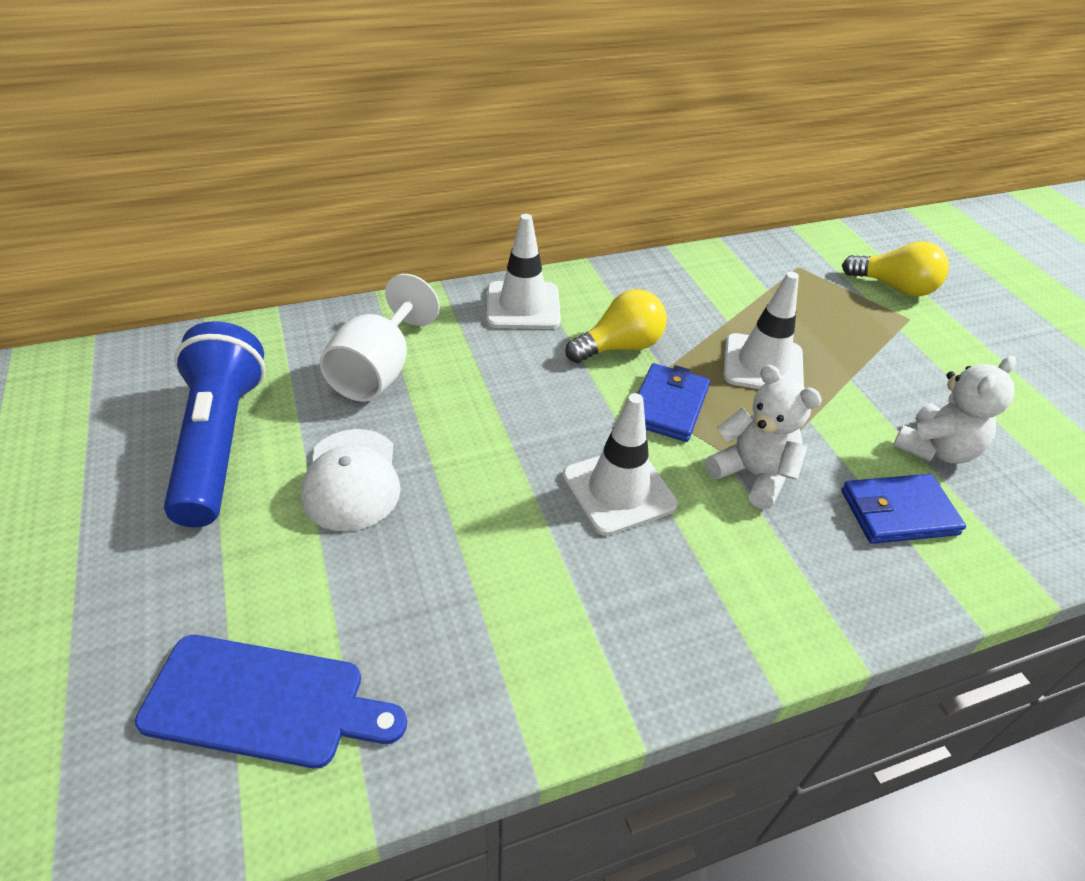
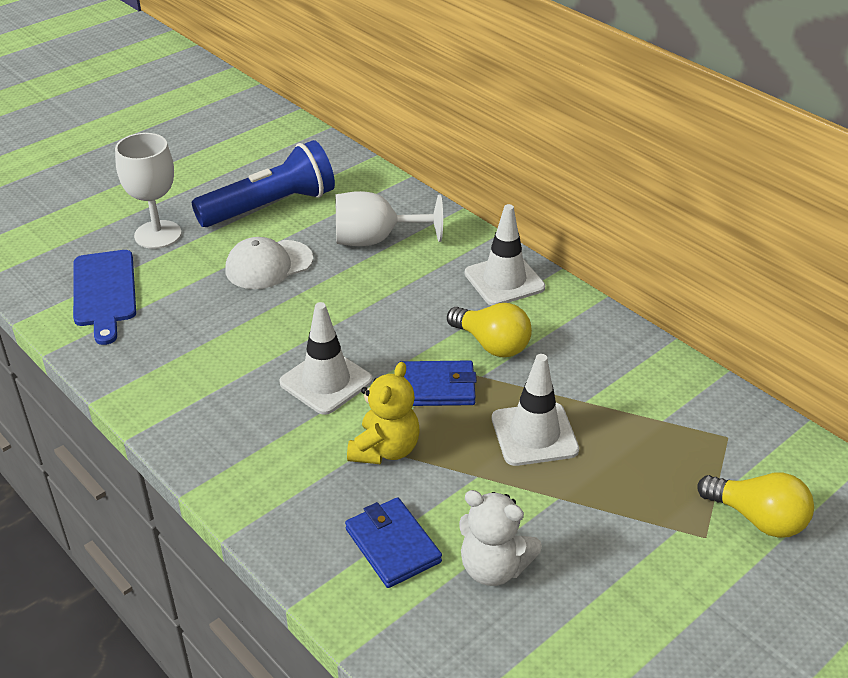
camera: 70 degrees right, 5 degrees down
white teddy bear [706,365,822,509] -> yellow teddy bear [347,362,420,464]
yellow light bulb [842,241,949,296] -> yellow light bulb turned 60 degrees counterclockwise [697,472,814,538]
none -> white goblet [115,133,182,249]

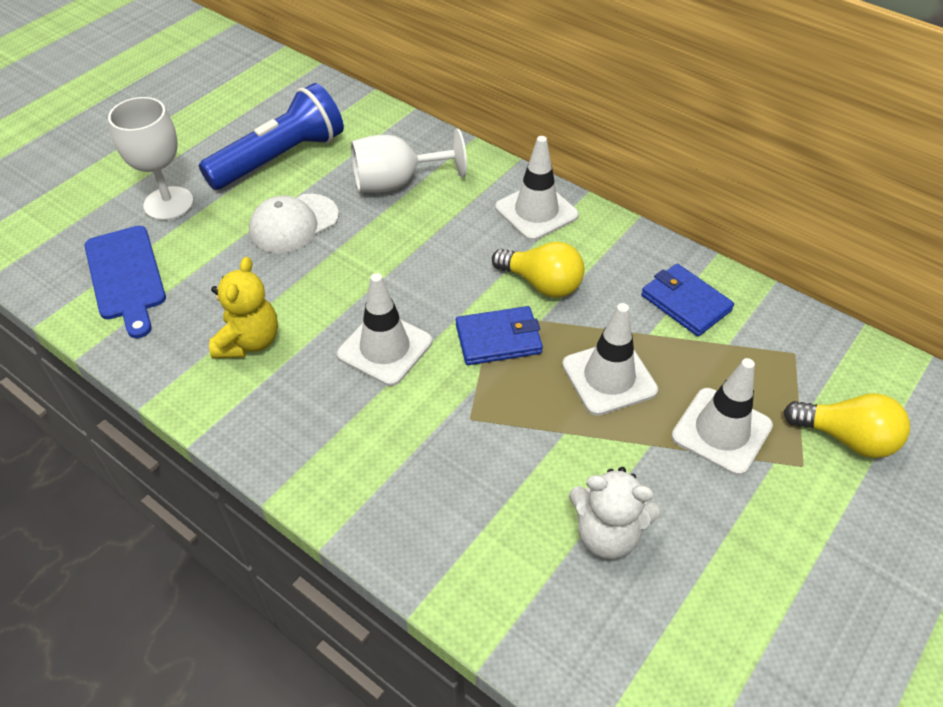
camera: 10 degrees left, 10 degrees up
blue wallet [345,497,442,588] -> blue wallet moved to [641,264,734,337]
yellow teddy bear [347,362,420,464] -> yellow teddy bear moved to [209,257,278,358]
none -> white traffic cone [671,358,773,476]

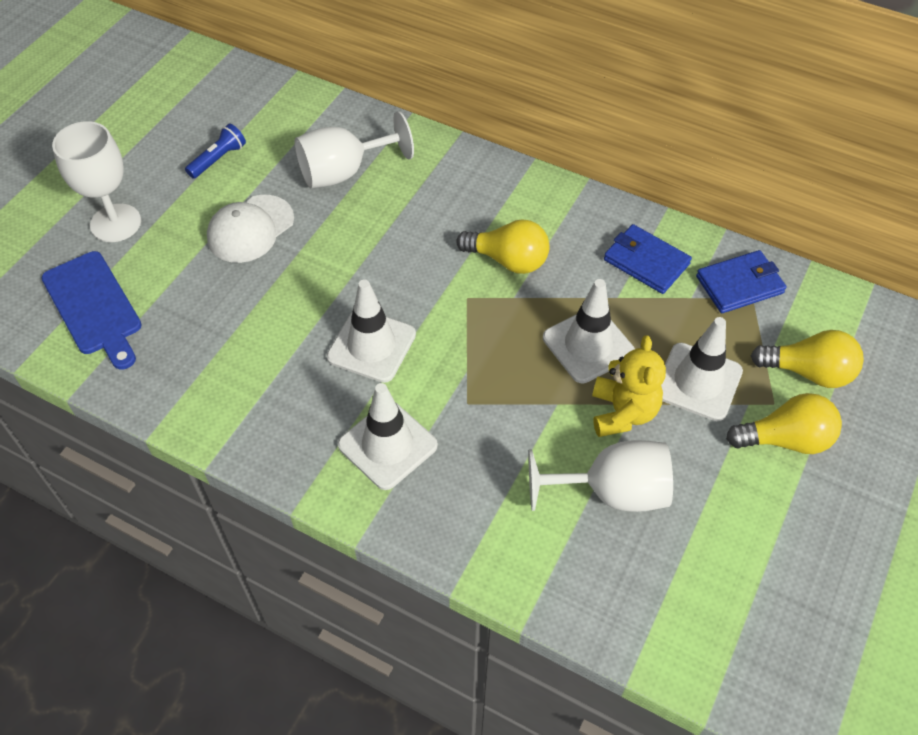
camera: 10 degrees left, 5 degrees up
blue flashlight [199,83,344,190] -> blue flashlight [185,124,246,179], size x0.45
yellow teddy bear [209,257,278,358] -> yellow teddy bear moved to [592,335,666,437]
blue wallet [456,306,543,365] -> blue wallet moved to [696,250,787,313]
white traffic cone [495,136,579,241] -> white traffic cone moved to [338,383,438,490]
white teddy bear [569,467,660,559] -> white goblet [529,440,673,512]
none -> yellow light bulb [726,393,842,454]

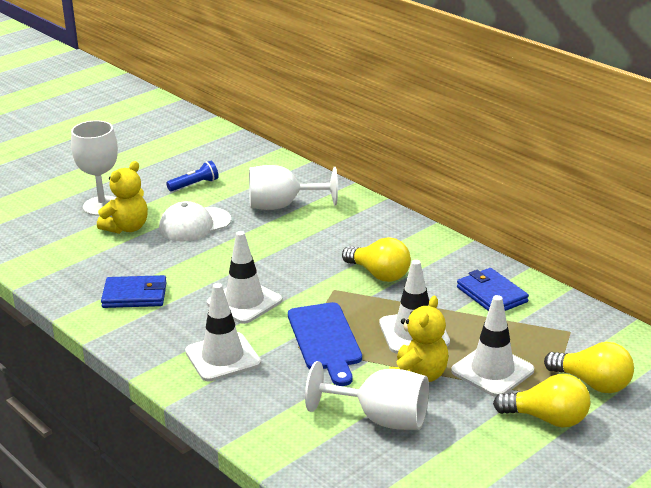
camera: 20 degrees right, 25 degrees down
blue cutting board [42,251,142,370] -> blue cutting board moved to [288,302,362,386]
blue wallet [696,250,787,313] -> blue wallet moved to [101,275,167,308]
none -> yellow teddy bear [97,161,148,234]

